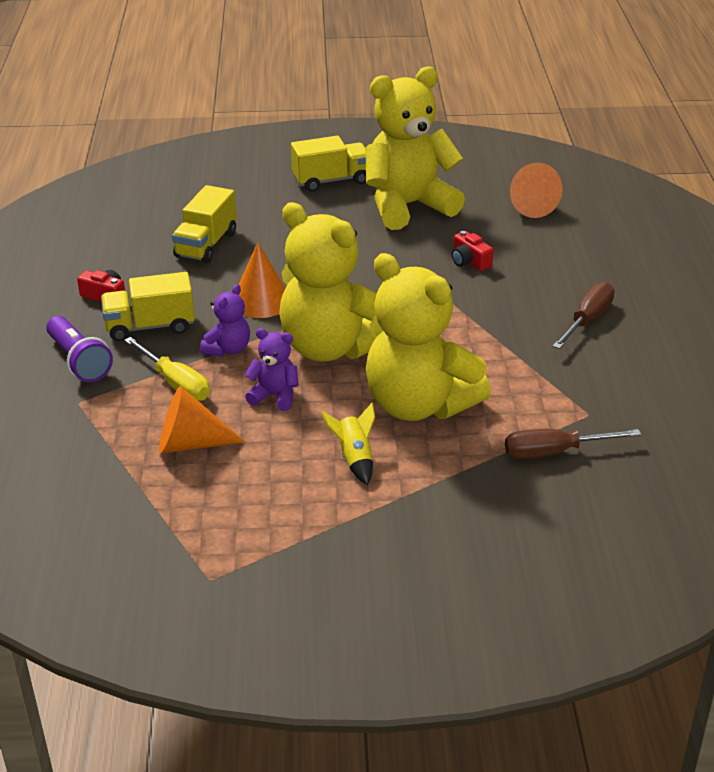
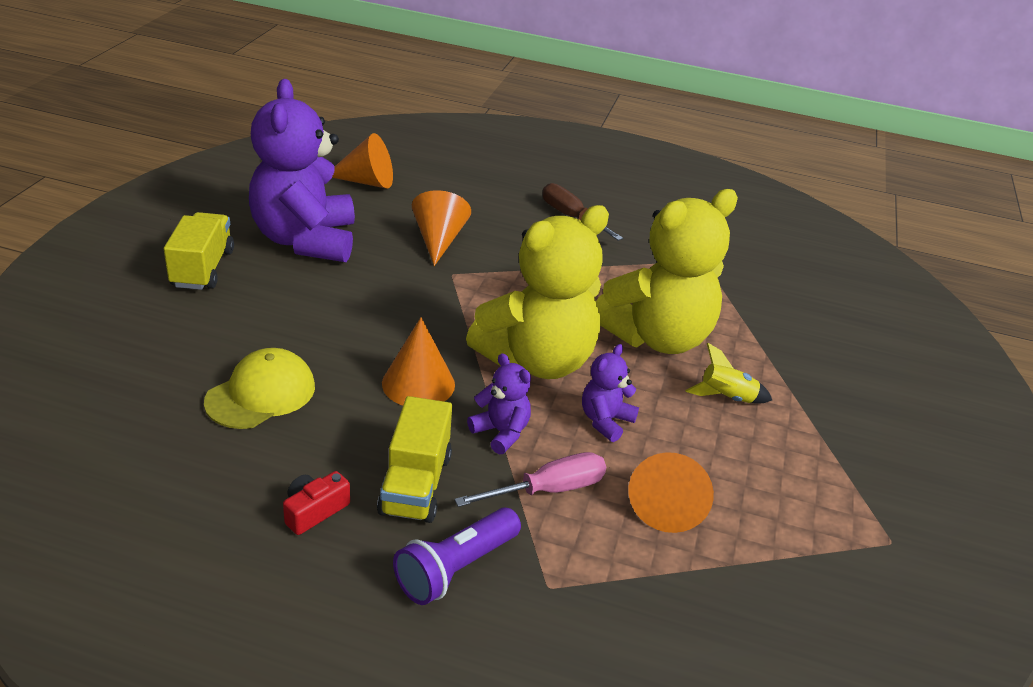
camera: 75 degrees left, 0 degrees up
purple flashlight [46,316,113,382] -> purple flashlight turned 150 degrees clockwise [393,507,521,605]
yellow screwdriver [124,337,210,401] -> pink screwdriver [454,452,606,507]
yellow truck [172,185,237,263] -> yellow cap [204,348,315,429]
yellow teddy bear [366,66,465,230] -> purple teddy bear [249,79,355,262]
red camera [452,231,493,271] -> orange cone [412,190,471,266]
brown screwdriver [505,429,641,459] -> none

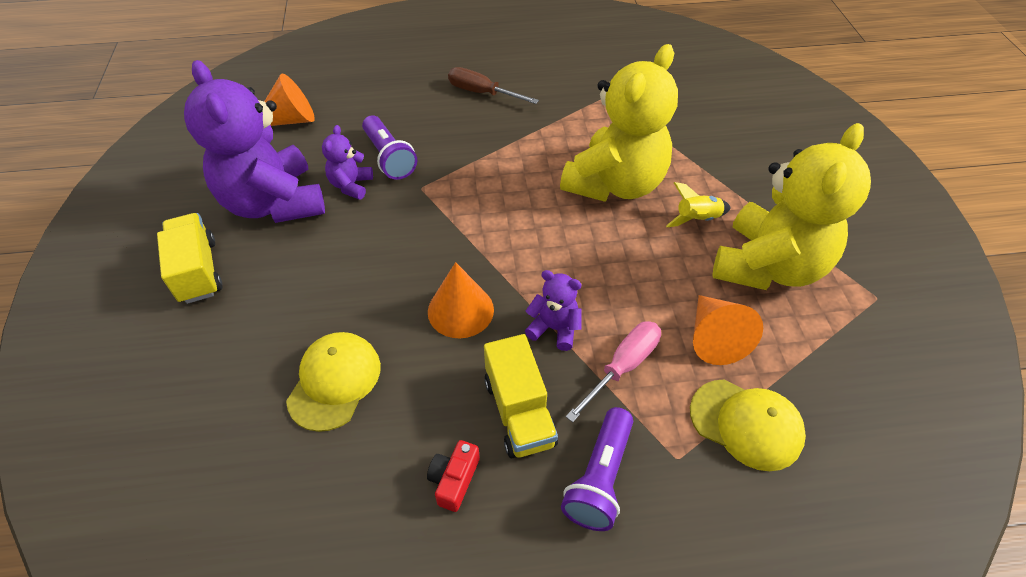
camera: 20 degrees left, 15 degrees up
orange cone [412,190,471,266] -> purple flashlight [362,116,417,180]
yellow teddy bear [466,205,609,379] -> yellow teddy bear moved to [712,123,871,290]
purple teddy bear [582,344,639,442] -> purple teddy bear moved to [322,125,373,200]
none -> yellow cap [690,380,806,471]

